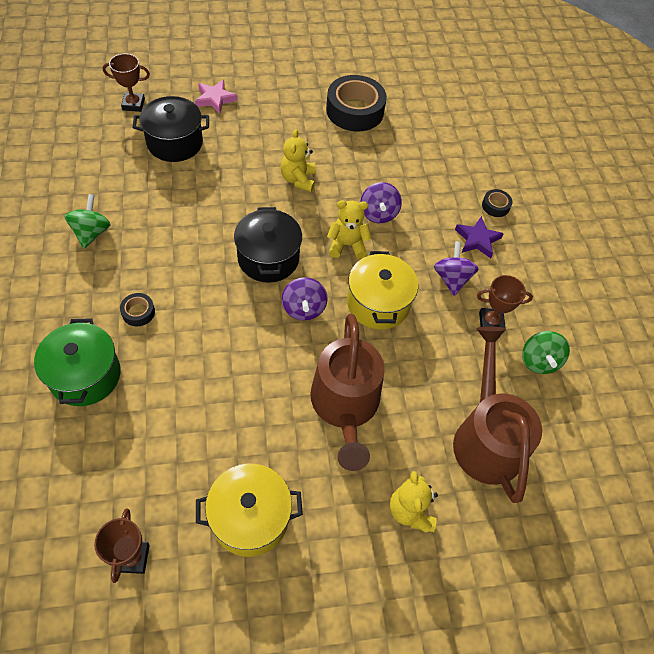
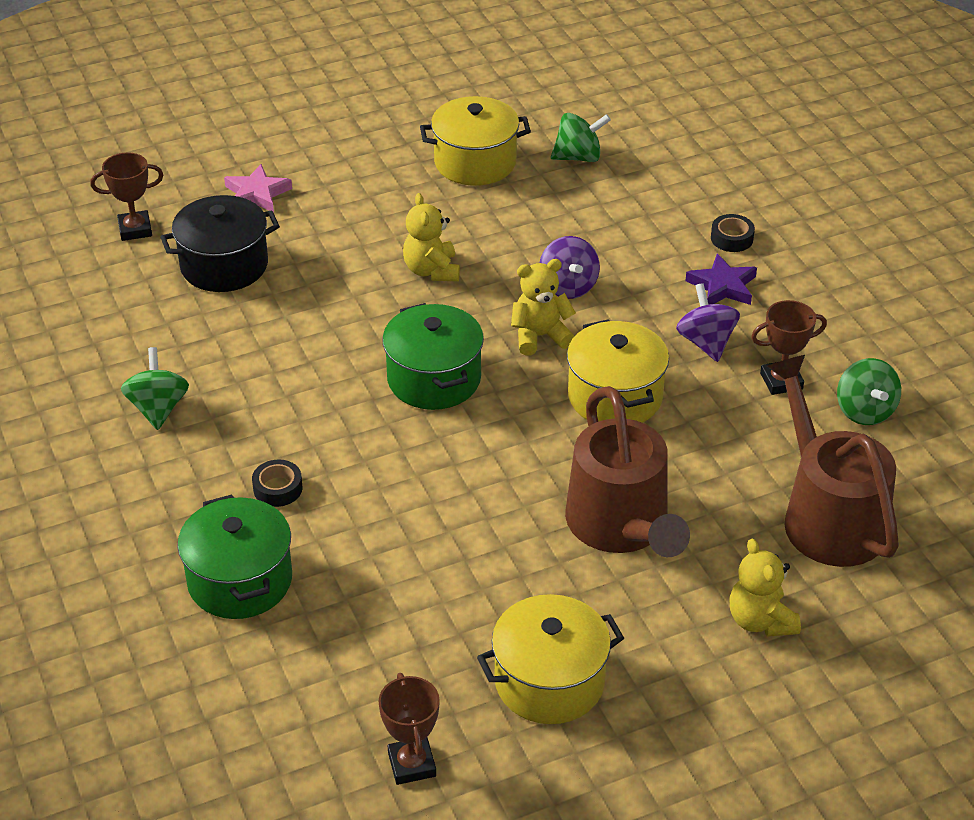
camera: 10 degrees left, 15 degrees down
black pot [234,207,302,283] -> green pot [382,303,484,410]
purple spinning top [282,277,328,321] -> none
black tape [326,75,387,131] -> yellow pot [420,96,531,186]
none -> green spinning top [551,113,611,162]

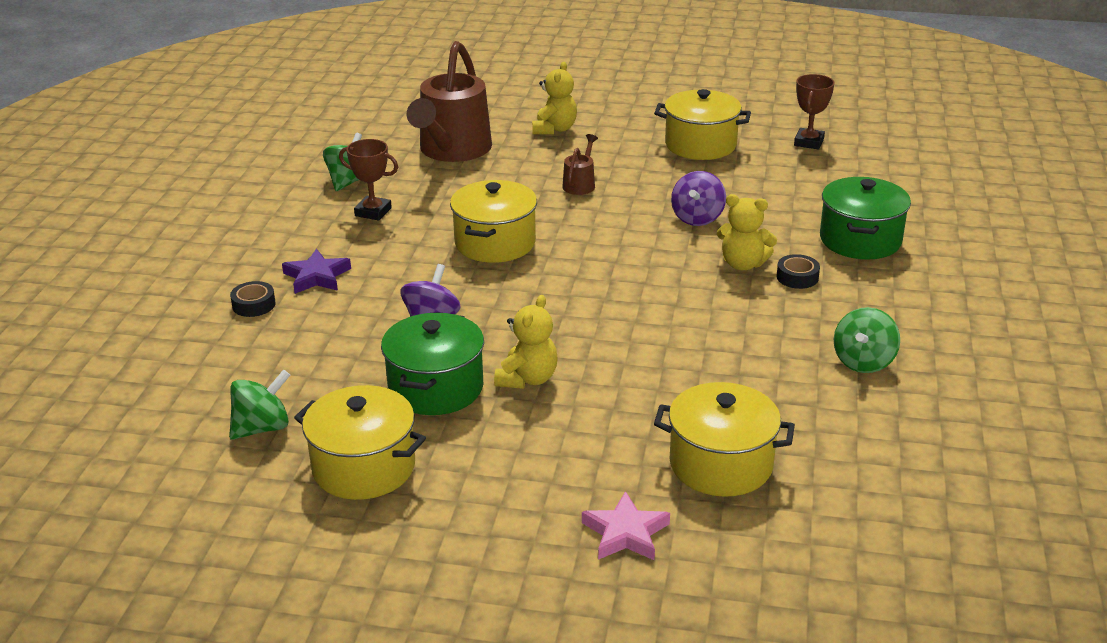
camera: 145 degrees left, 10 degrees down
brown trophy [90,152,163,241] -> none
black pot [160,195,280,292] -> yellow pot [654,382,795,497]
green pot [382,303,484,410] -> green pot moved to [381,313,484,415]
yellow teddy bear [511,259,576,356] -> yellow teddy bear moved to [717,194,777,270]
green spinning top [551,113,611,162] -> green spinning top turned 120 degrees clockwise [229,369,290,440]
brown watering can [565,386,690,557] -> brown watering can [563,134,598,195], size x0.43
purple spinning top [676,283,740,362] -> purple spinning top moved to [671,171,726,226]

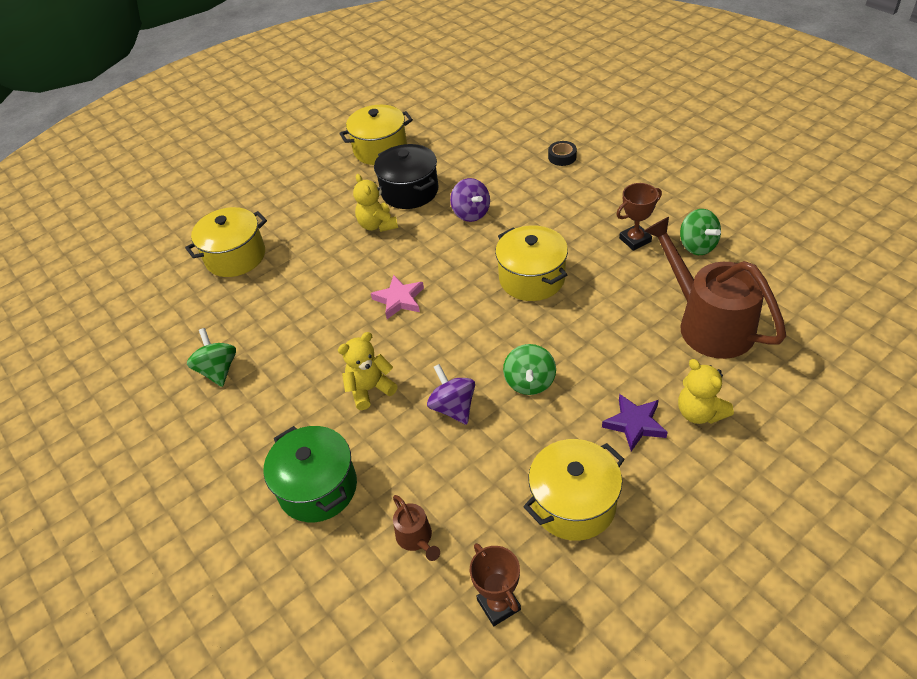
camera: 135 degrees right, 15 degrees up
green spinning top [229,369,290,440] -> green spinning top moved to [503,344,556,395]
purple star [282,249,351,294] -> purple star moved to [602,394,668,451]
green pot [381,313,484,415] -> black pot [374,144,438,209]
brown watering can [563,134,598,195] -> brown watering can moved to [393,495,440,561]
pink star [582,491,670,560] -> pink star moved to [371,275,424,319]
black tape [777,254,820,289] -> none

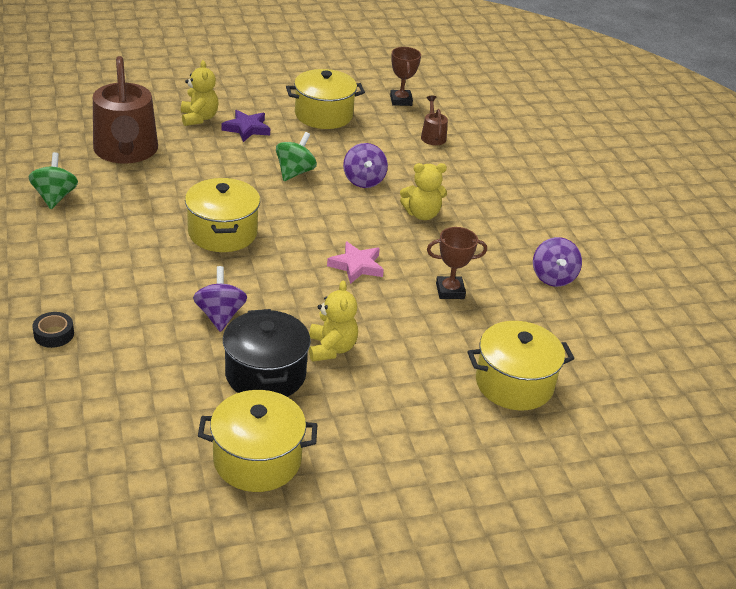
camera: 165 degrees left, 10 degrees down
green spinning top [187,328,236,387] -> purple spinning top [533,237,582,287]
green pot [264,426,357,522] -> none
brown trophy [616,183,662,251] -> brown trophy moved to [427,227,487,299]

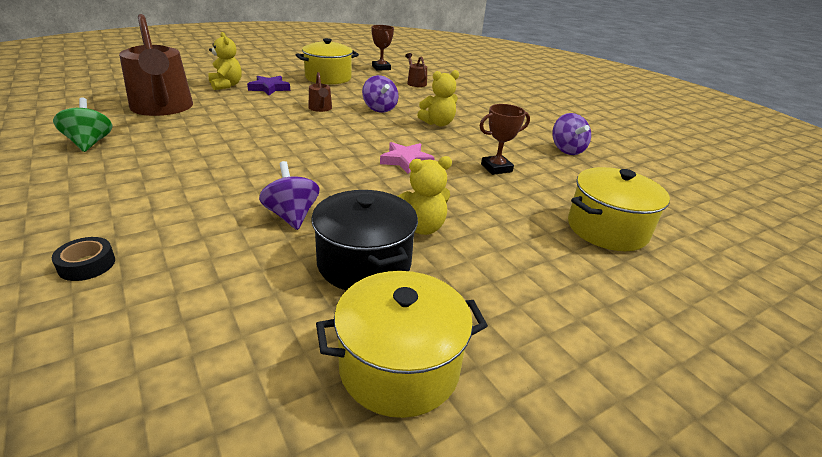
camera: 15 degrees left, 5 degrees down
yellow pot [185,178,260,252] -> none
green spinning top [276,132,317,181] -> brown watering can [308,72,332,112]
yellow teddy bear [309,280,358,362] -> yellow teddy bear turned 90 degrees clockwise [398,156,452,235]

